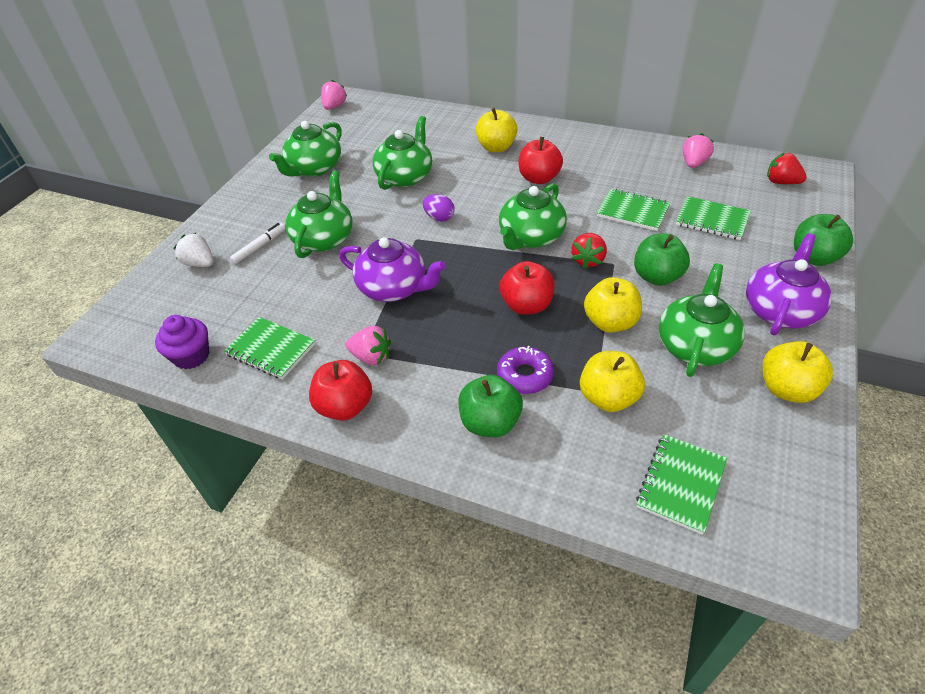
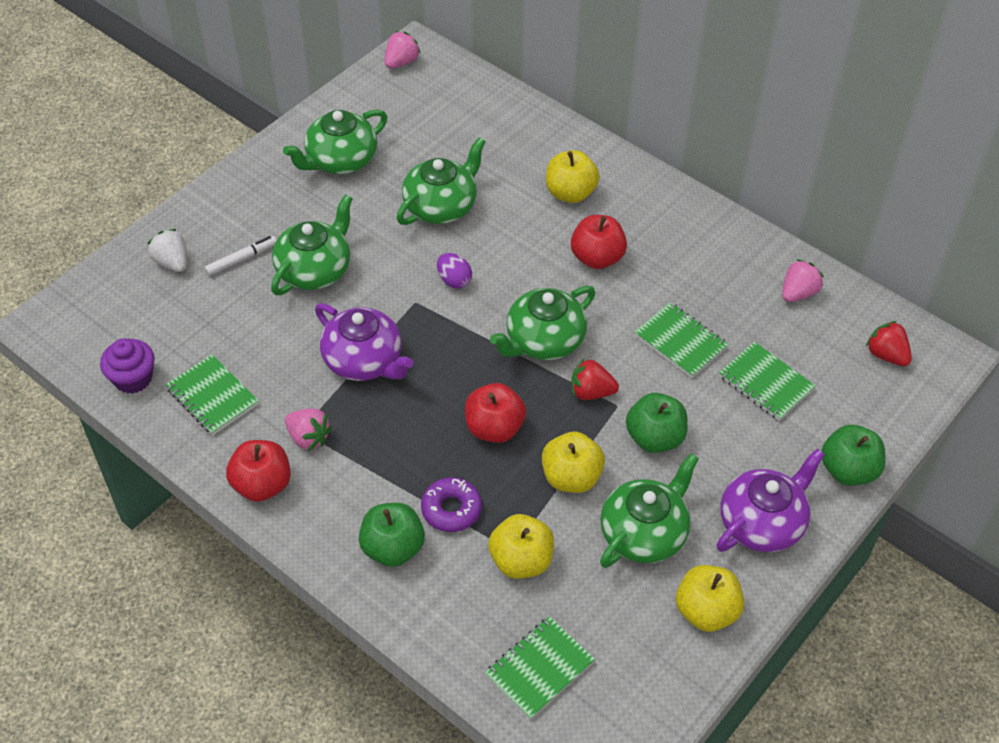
camera: 15 degrees right, 5 degrees up
red strawberry [571,233,607,269] -> red strawberry turned 60 degrees clockwise [571,359,619,400]

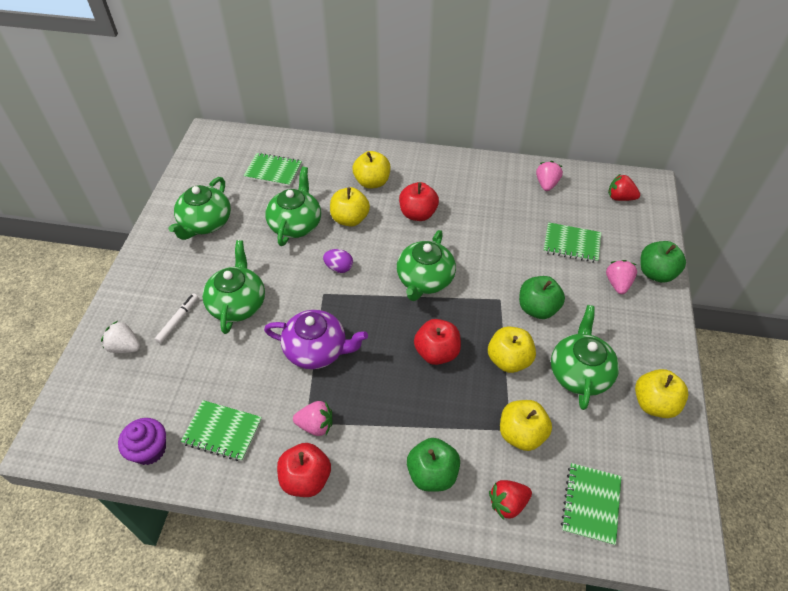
camera: 30 degrees left, 0 degrees up
pink strawberry [385,31,421,69] -> pink strawberry moved to [606,260,637,294]
purple donut [421,477,482,532] -> none
red strawberry [571,359,619,400] -> red strawberry moved to [489,480,532,520]
green notebook [634,302,729,378] -> green notebook moved to [243,153,302,187]
purple teapot [717,448,825,552] -> none
none -> yellow apple [330,187,370,227]

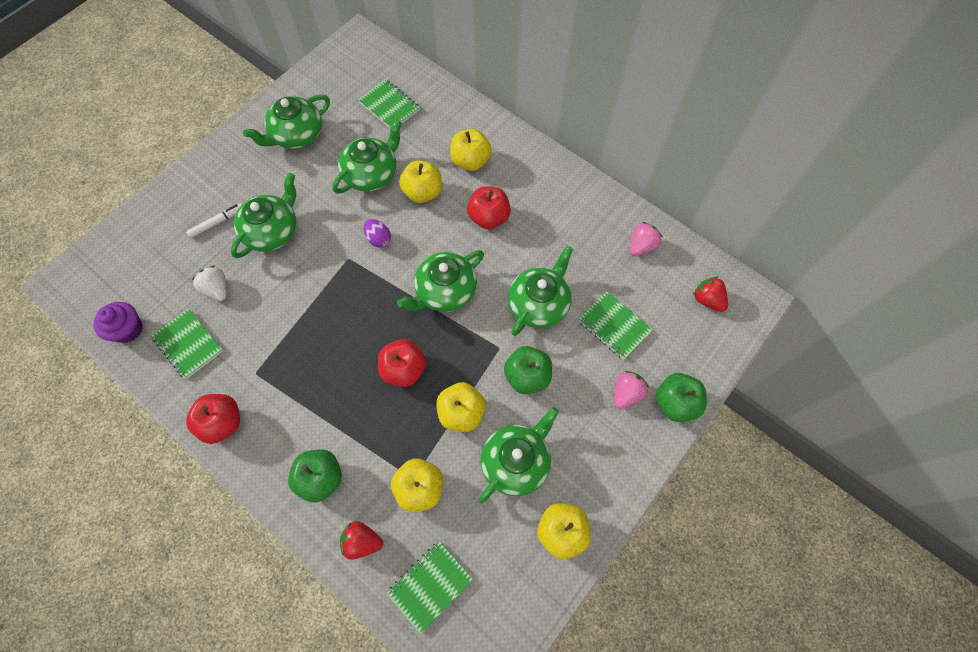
camera: 30 degrees right, 15 degrees up
white strawberry [101,321,140,353] -> white strawberry moved to [191,266,227,301]
purple teapot [264,310,368,369] -> none
pink strawberry [293,401,332,436] -> none
none -> green teapot [508,246,573,336]

